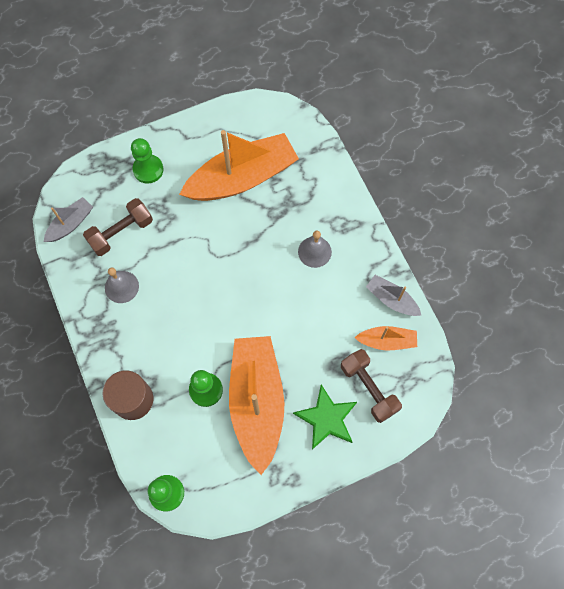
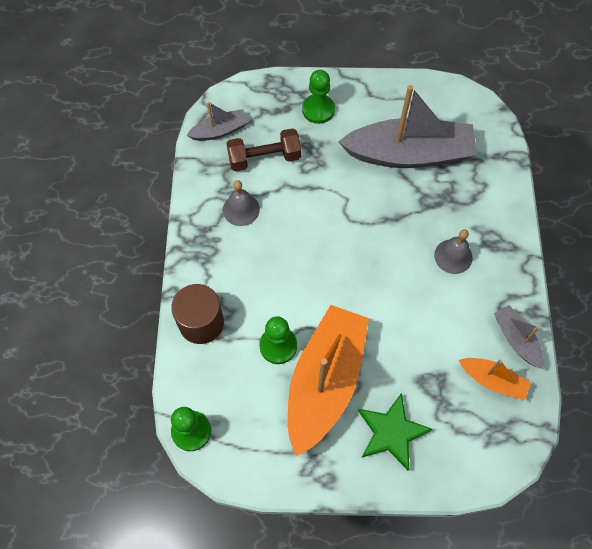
camera: 25 degrees right, 5 degrees down
orange boat [179,130,299,201] -> grey boat [338,85,477,168]
brown dumbbell [341,349,402,423] -> none

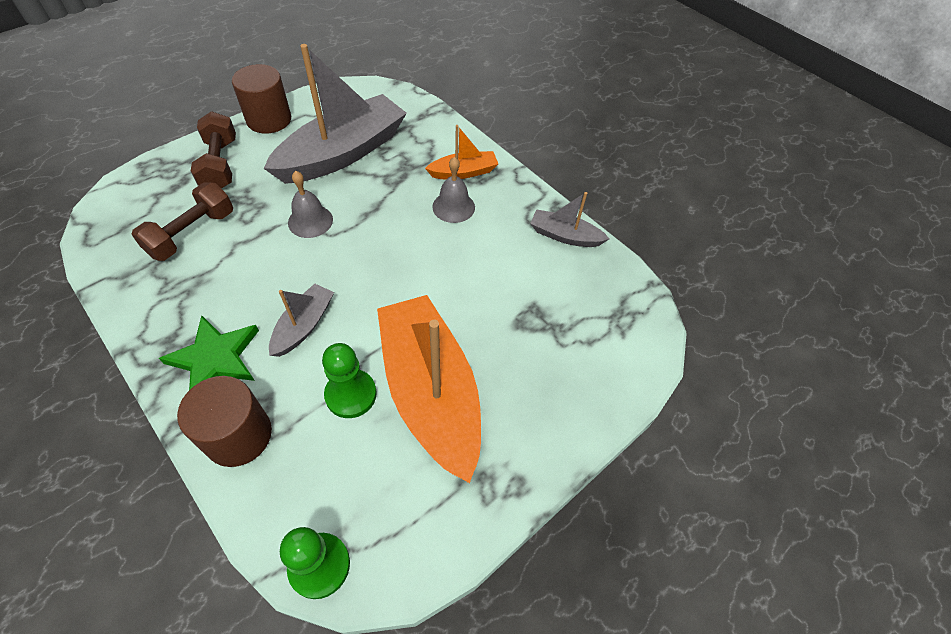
camera: 45 degrees left, 10 degrees down
grey boat [186,102,249,141] -> grey boat moved to [269,284,334,357]
grey bell [223,180,260,226] -> grey bell moved to [288,171,333,238]
green pawn [302,70,335,124] -> brown dumbbell [191,112,236,189]
green star [358,393,433,470] -> green star moved to [159,315,259,390]
orange boat [459,358,531,400] -> orange boat moved to [425,125,498,179]
none -> brown cylinder [232,64,291,134]

